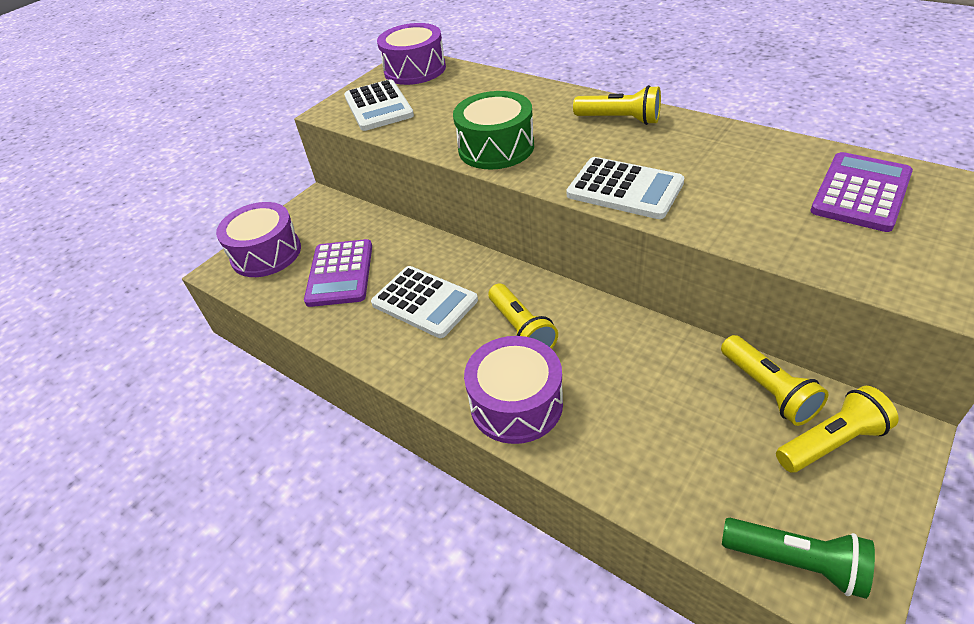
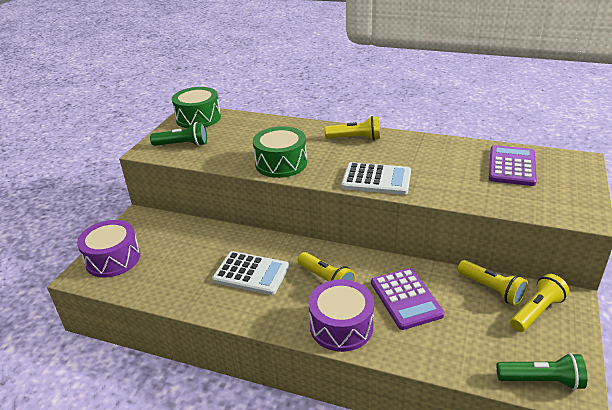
camera: 20 degrees left, 10 degrees down
purple calculator [304,239,372,307] -> purple calculator moved to [371,268,445,330]
white calculator [344,79,414,131] -> green flashlight [150,122,207,146]
purple drum [377,23,446,85] -> green drum [172,87,221,128]

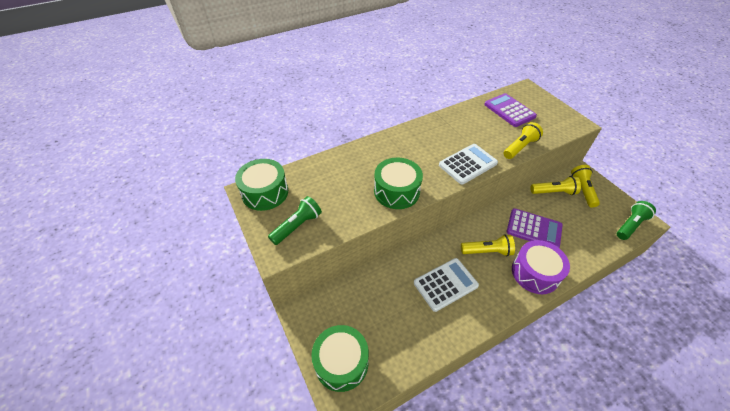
camera: 50 degrees left, 15 degrees up
purple drum [77,220,141,277] -> green drum [311,325,369,392]
yellow flashlight [325,116,380,140] -> yellow flashlight moved to [504,122,543,159]

